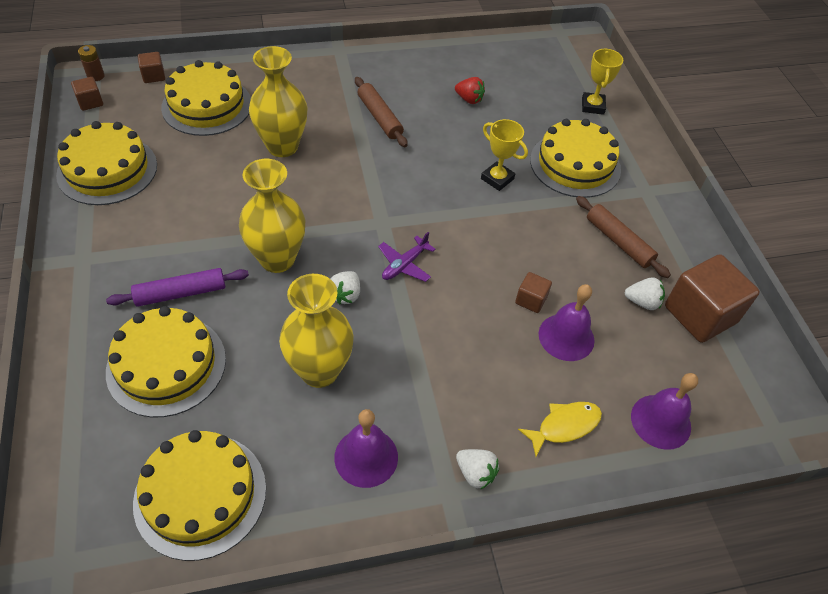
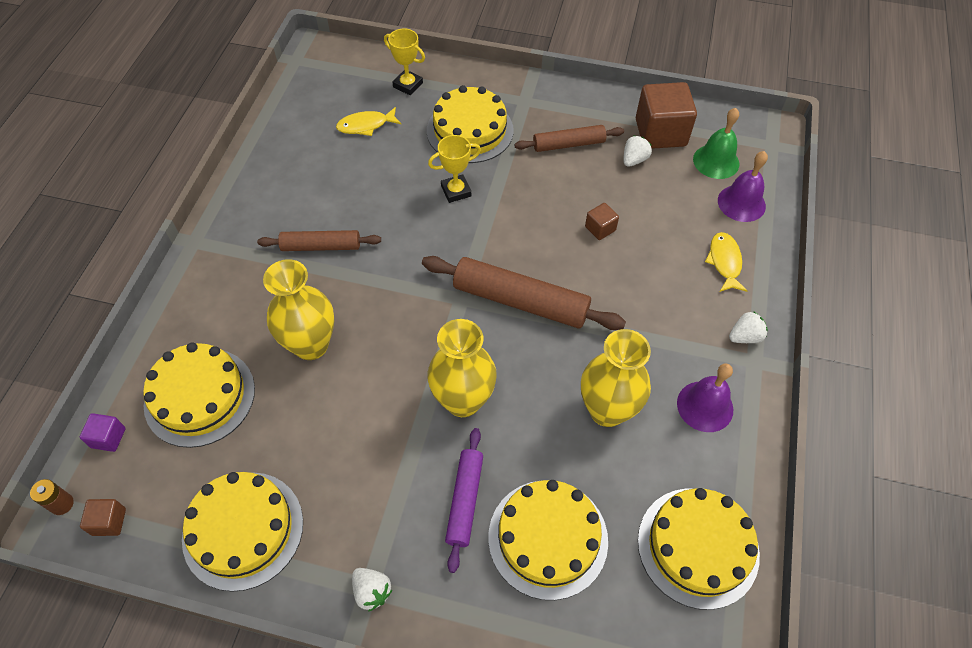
camera: 60 degrees left, 5 degrees up
brown cube [138,52,165,83] -> purple cube [80,413,125,452]
white strawberry [331,271,360,305] -> white strawberry moved to [352,568,392,612]
purple plane [378,232,436,282] -> brown rolling pin [422,256,626,330]
red strawberry [455,77,485,104] -> none
purple bell [539,284,594,361] -> none
none -> yellow fish [336,107,401,136]
none -> green bell [693,108,739,179]

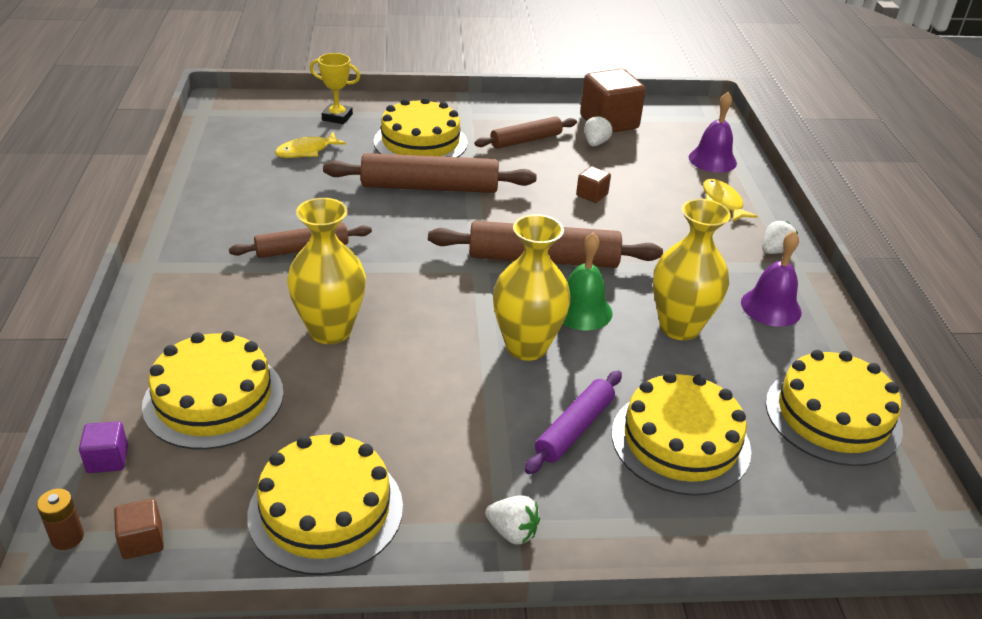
camera: 20 degrees left, 20 degrees down
yellow trophy [428,135,481,203] -> brown rolling pin [323,153,537,193]
purple rolling pin [445,428,483,573] -> purple rolling pin turned 45 degrees clockwise [525,370,622,474]
green bell [693,108,739,179] -> green bell moved to [563,233,612,331]

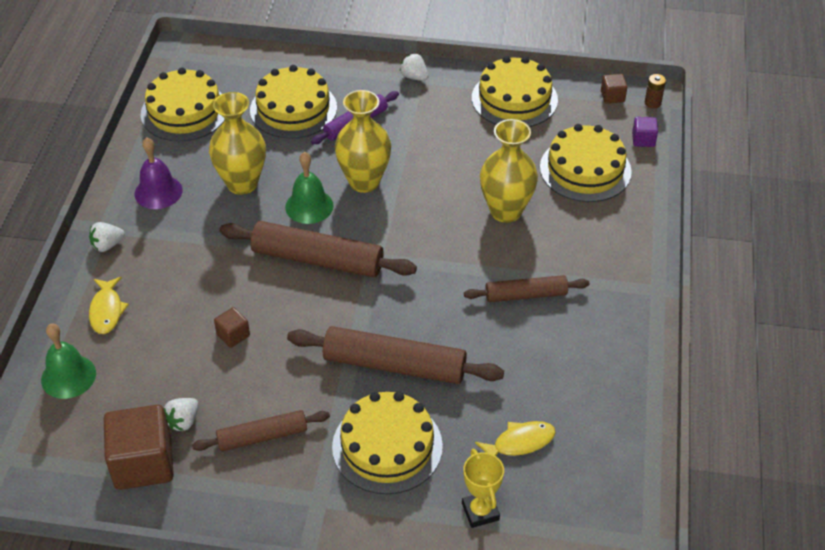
camera: 165 degrees left, 10 degrees up
yellow trophy [310,53,360,124] -> yellow trophy turned 45 degrees clockwise [462,449,504,528]
purple bell [689,92,737,173] -> green bell [41,324,96,399]

